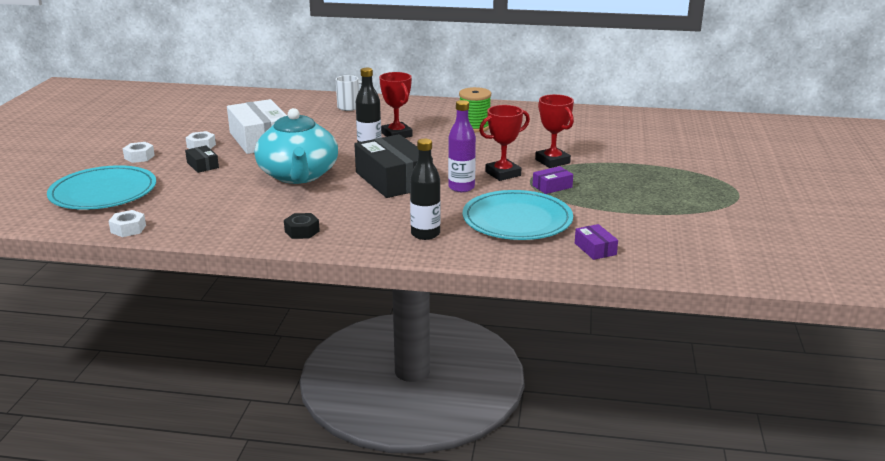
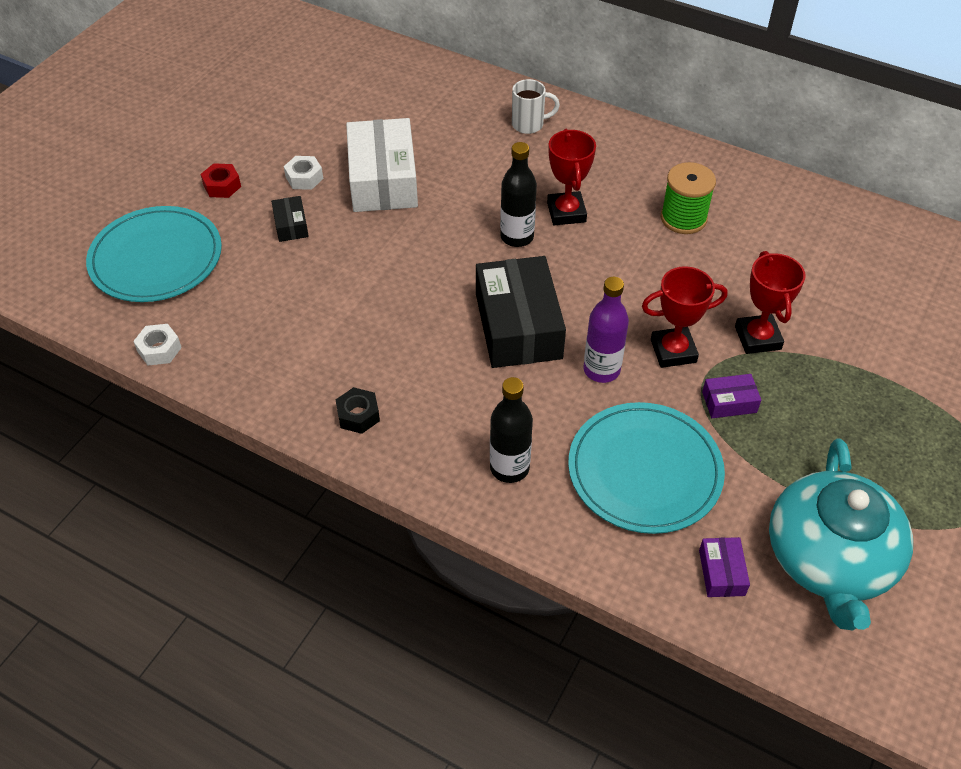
camera: 20 degrees right, 25 degrees up
white nut [123,142,155,163] -> red nut [200,163,241,198]
turquoise teapot [254,108,338,184] -> turquoise teapot moved to [769,438,913,630]

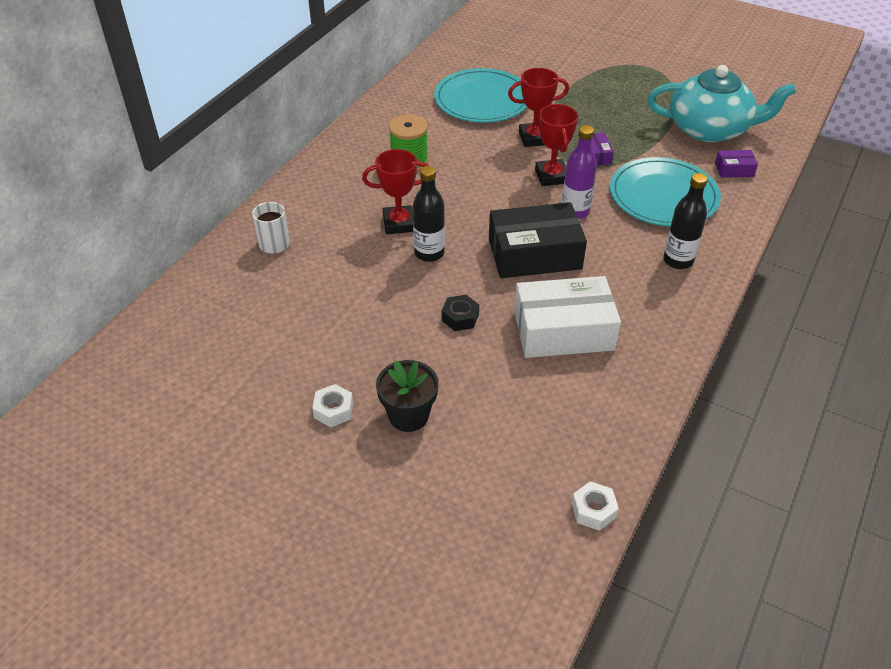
camera: 90 degrees left, 5 degrees down
turquoise plate [86,206,222,302] -> turquoise plate moved to [434,68,527,123]
red nut [200,163,241,198] -> none
black box [271,196,309,242] -> black flower pot [376,360,439,432]
black nut [336,387,380,434] -> black nut moved to [442,295,479,331]
white box [346,118,418,212] -> white box moved to [514,276,621,358]

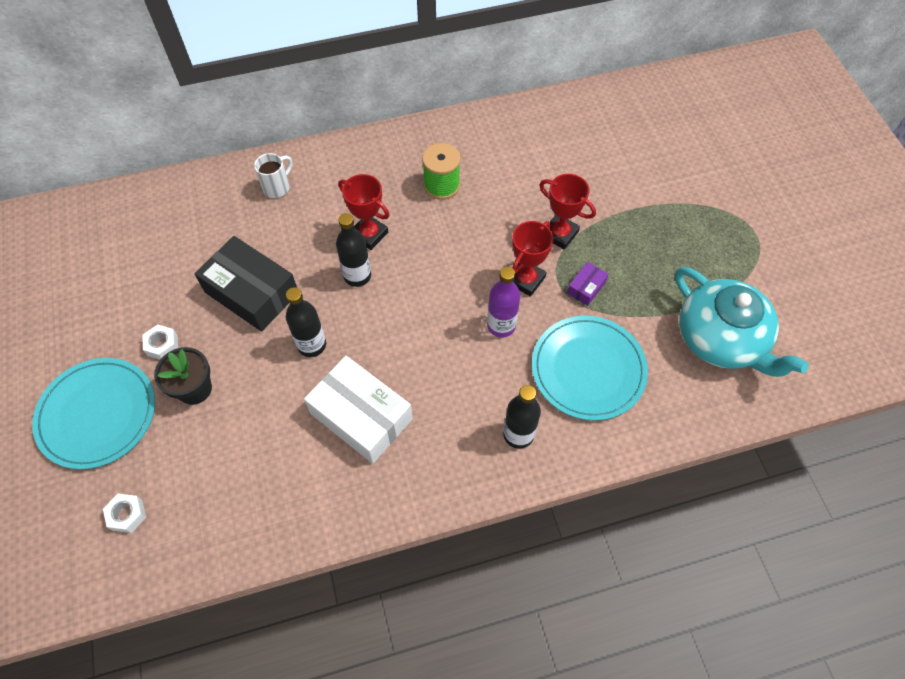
camera: 45 degrees right, 15 degrees up
turquoise plate [434,68,527,123] -> turquoise plate moved to [32,358,155,469]
black nut [442,295,479,331] -> black bottle [286,287,326,357]
black box [489,202,587,278] -> black box moved to [195,236,297,332]
white nut [572,481,619,531] -> white nut moved to [103,494,146,533]
purple box [715,150,758,178] -> none

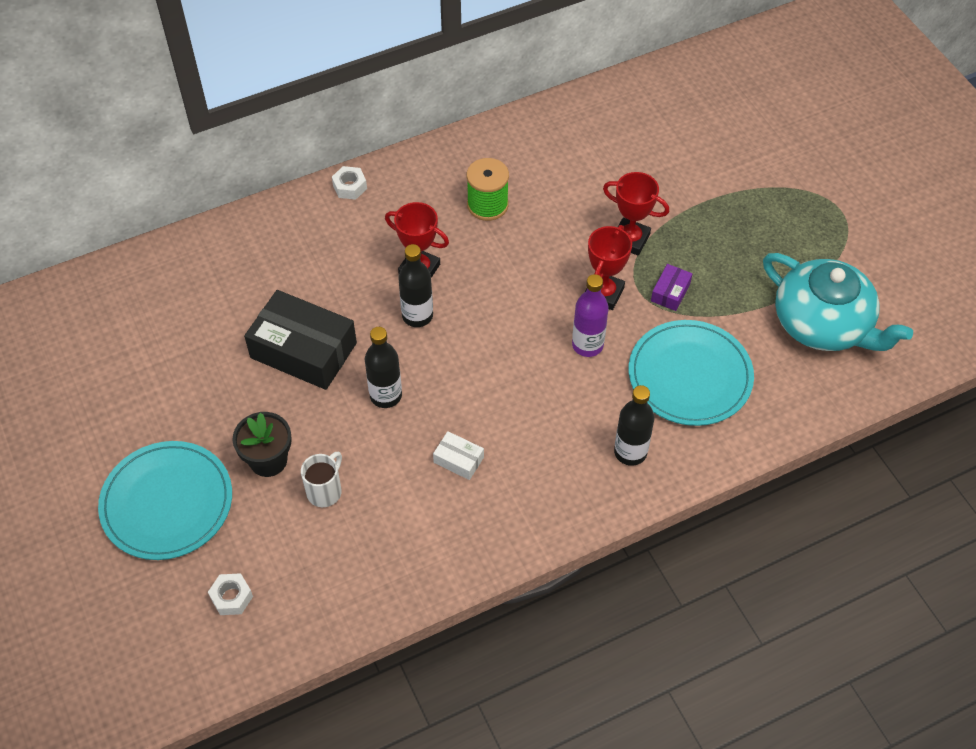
camera: 10 degrees left, 5 degrees down
white nut [142,324,178,360] -> white nut moved to [332,166,367,200]
white mug [254,153,292,198] -> white mug moved to [301,451,342,507]
white box [304,356,413,464] -> white box [433,431,484,480], size x0.45

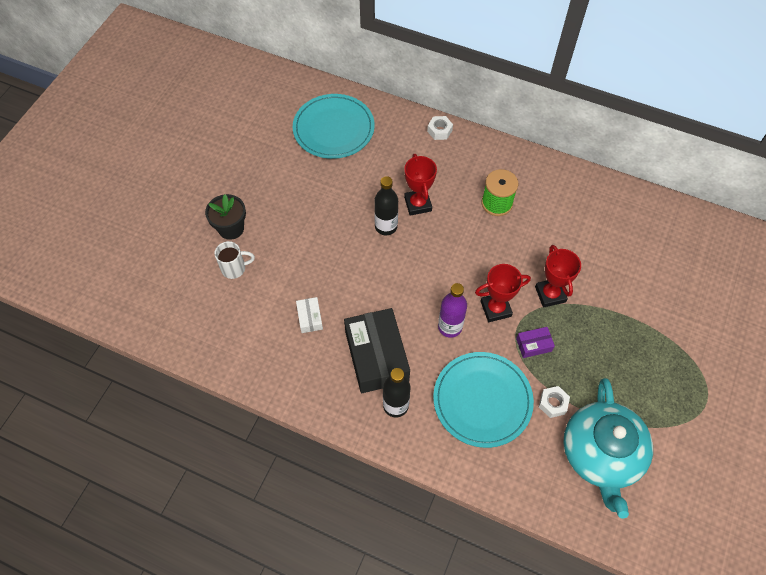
camera: 50 degrees right, 5 degrees up
turquoise plate [98,441,232,560] -> turquoise plate moved to [293,94,375,159]
white nut [208,573,253,615] -> white nut moved to [539,386,570,418]
black box [244,290,357,390] -> black box moved to [344,308,410,393]
black bottle [365,327,402,408] -> none

